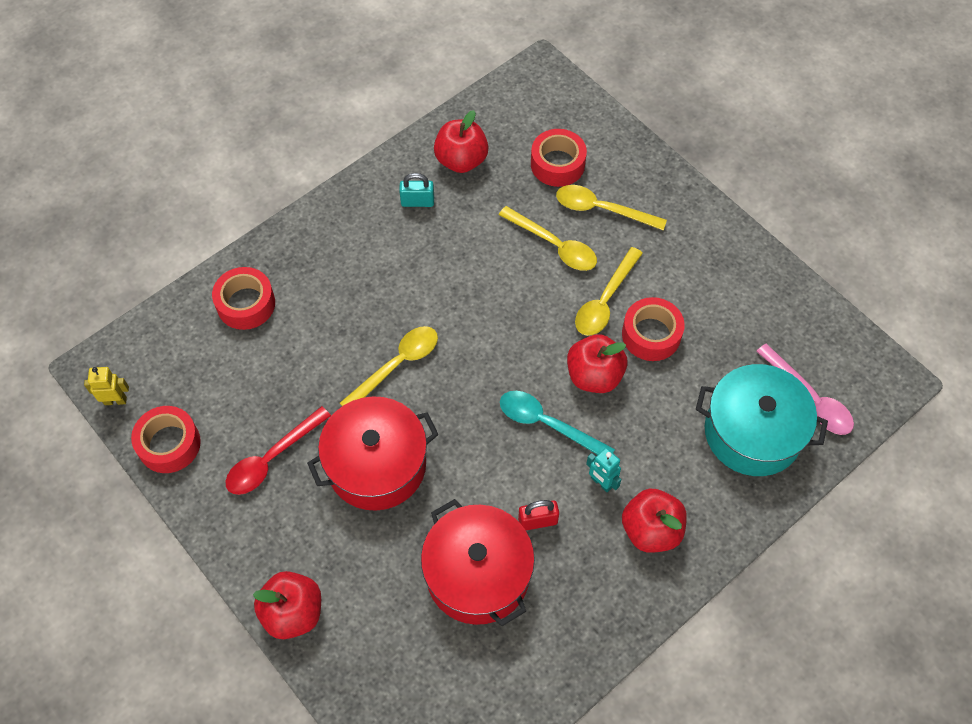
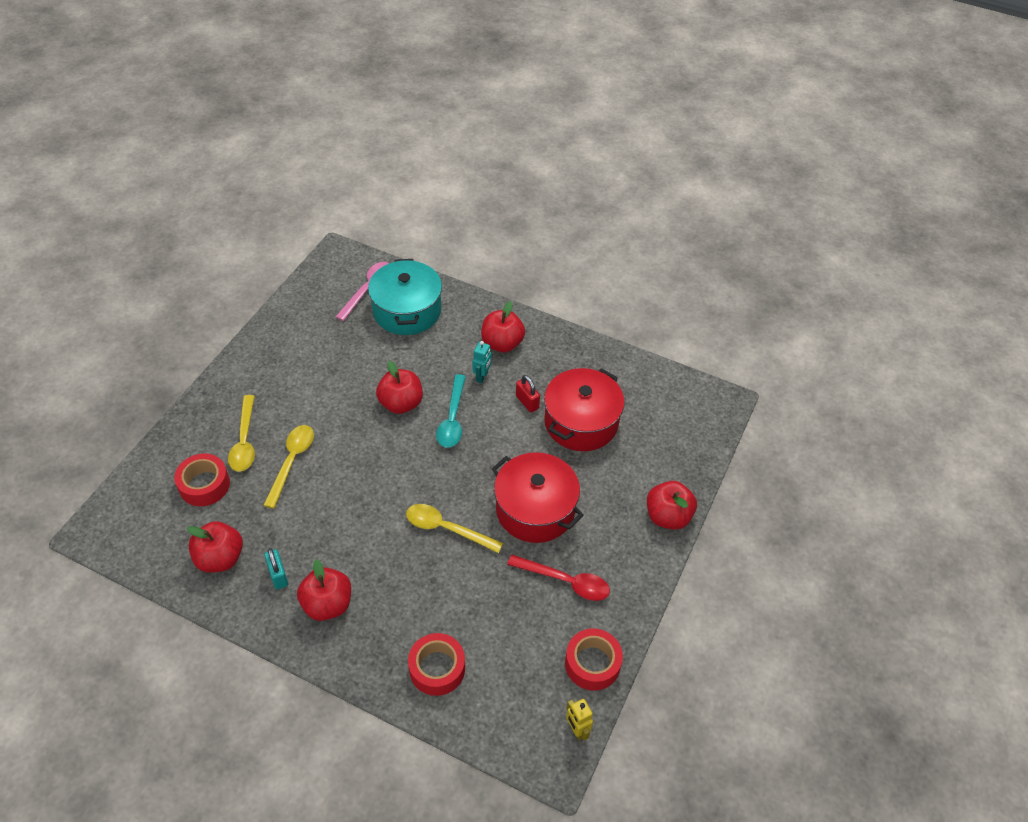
camera: 115 degrees left, 10 degrees down
yellow spoon [575,247,643,336] -> none
red tape [622,297,685,361] -> none
none -> red apple [297,559,351,621]

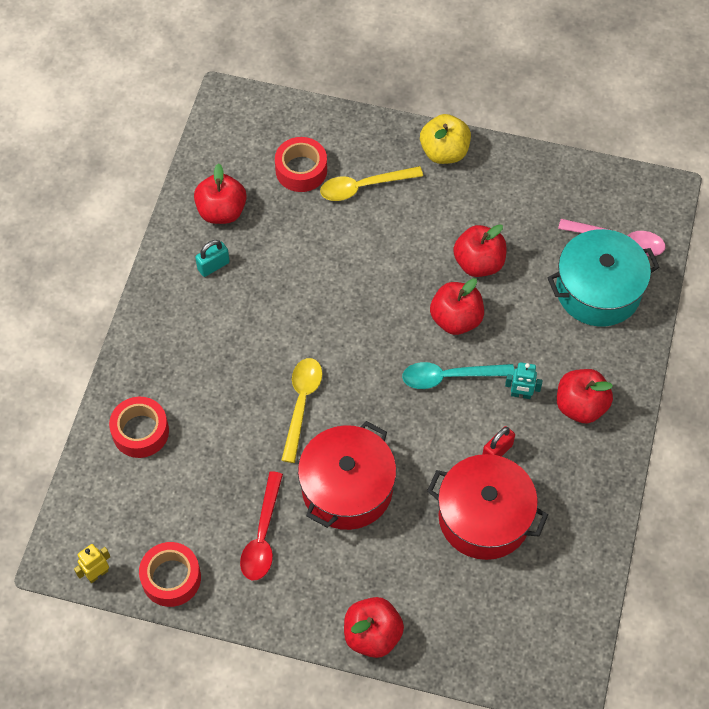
camera: 80 degrees right, 10 degrees up
yellow spoon [263,425,314,509] -> none
red apple [297,559,351,621] -> red apple moved to [453,224,507,277]
none -> yellow apple [420,114,471,164]

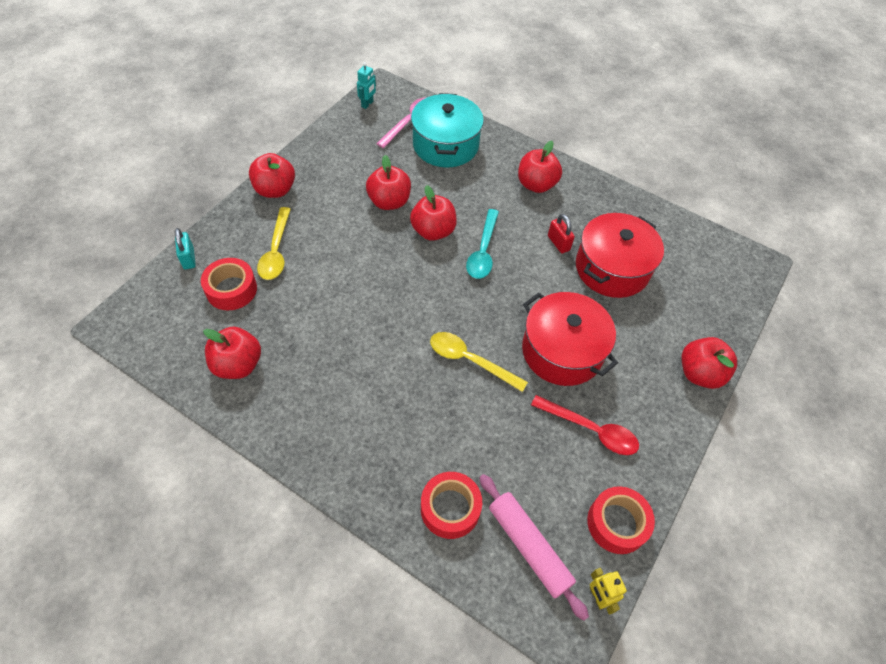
camera: 75 degrees left, 5 degrees down
turquoise padlock [195,240,230,277] -> turquoise padlock moved to [175,228,196,269]
yellow apple [420,114,471,164] -> red apple [249,153,295,198]
turquoise robot [505,362,543,399] -> turquoise robot moved to [357,62,376,109]
none -> pink rolling pin [479,474,589,621]

